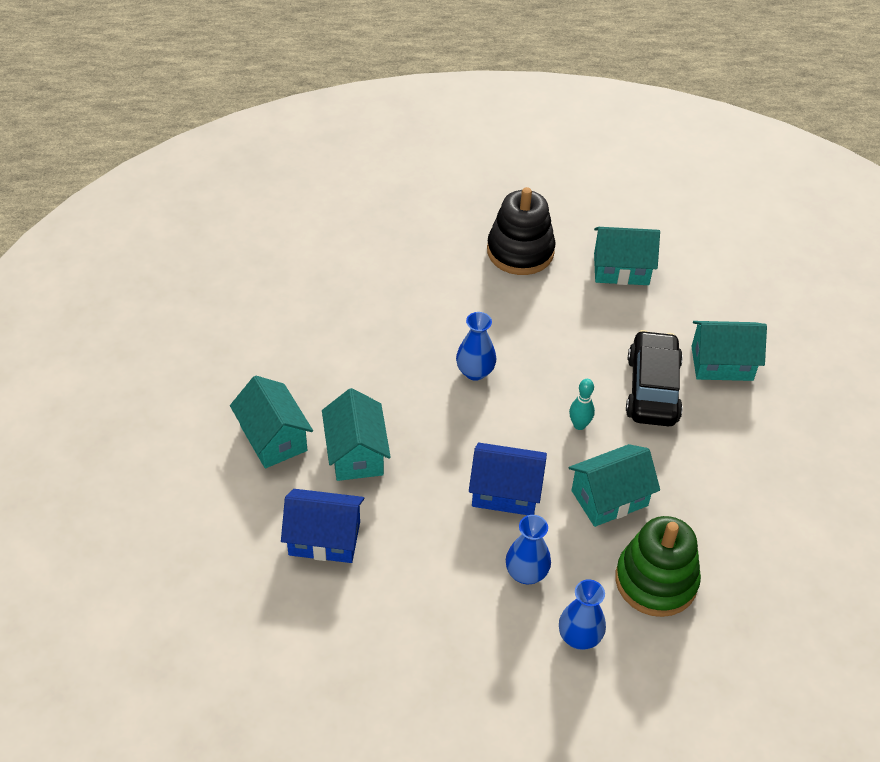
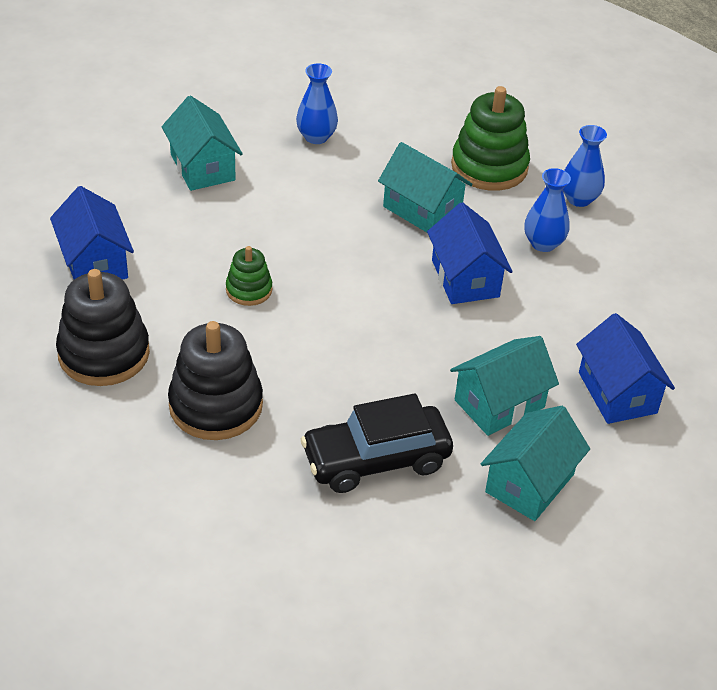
camera: 115 degrees left, 5 degrees down
blue vase [456,312,496,381] -> blue vase moved to [296,63,338,144]
turquoise bowling pin [569,379,595,430] -> none
turquoise house [594,227,660,285] -> blue house [50,186,134,280]
black car [626,330,683,426] -> black car moved to [301,393,453,493]
none -> black stacking toy [168,321,263,440]
none -> green stacking toy [226,246,272,306]

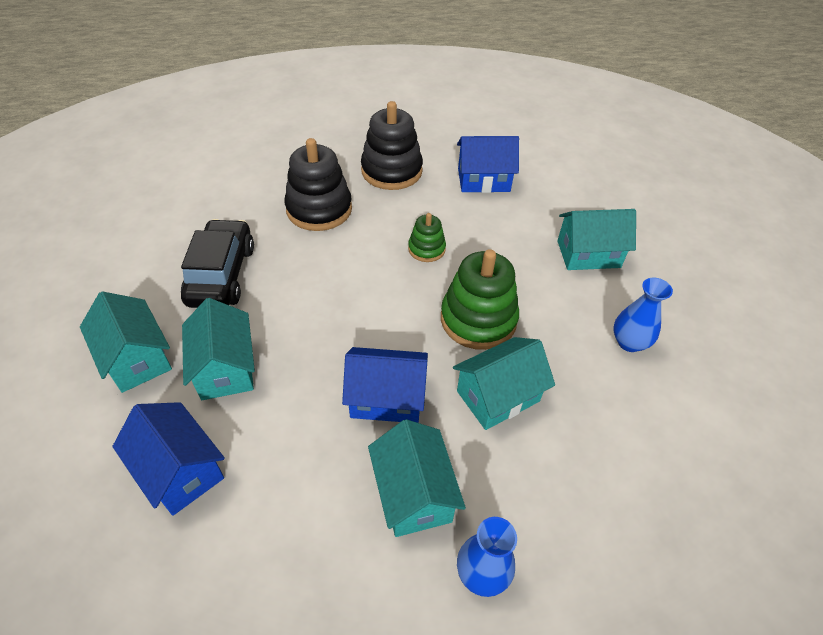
camera: 110 degrees right, 5 degrees up
green stacking toy [451,86,530,191] -> green stacking toy moved to [441,249,519,350]
blue vase [524,168,571,252] -> turquoise house [368,419,466,537]
blue house [576,313,675,424] -> blue house turned 45 degrees clockwise [112,402,225,516]

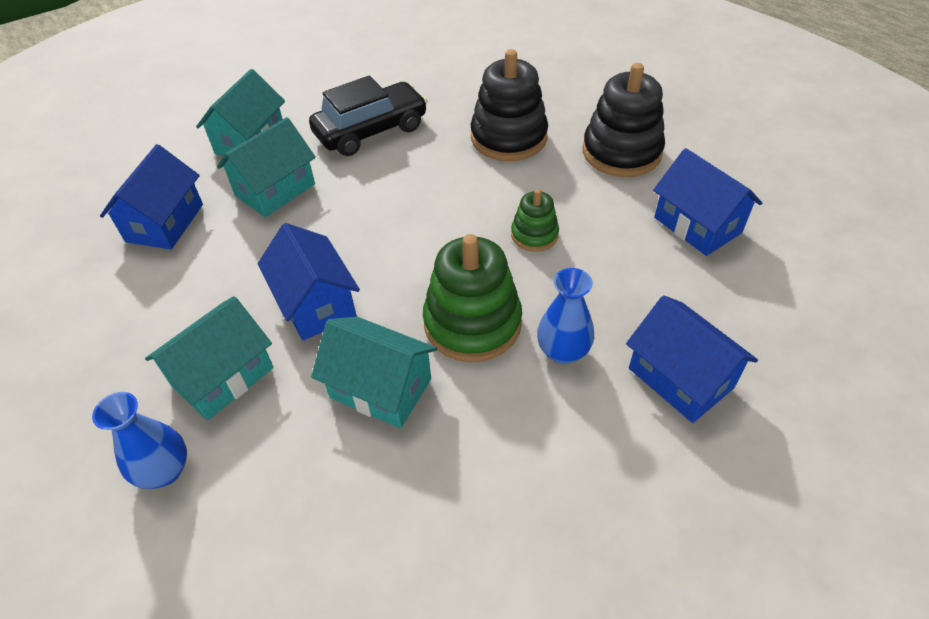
camera: 60 degrees right, 0 degrees up
turquoise house [557,209,636,270] -> blue house [626,295,758,423]
blue vase [613,278,673,352] -> blue vase moved to [537,268,594,364]

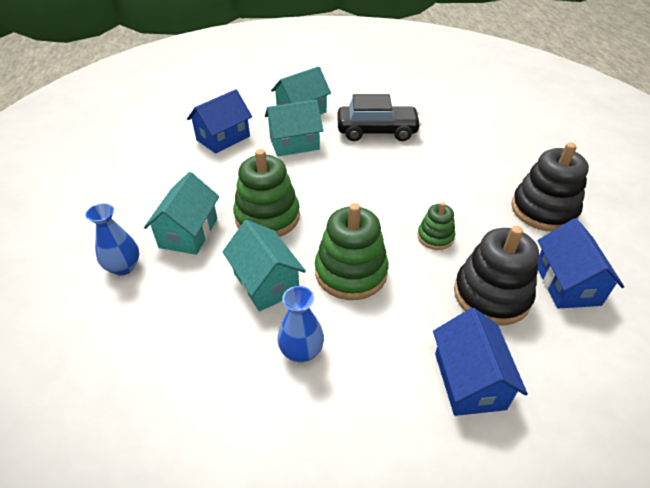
camera: 30 degrees right, 5 degrees down
turquoise house [145,296,274,421] -> turquoise house turned 60 degrees counterclockwise [144,172,219,255]
blue house [258,223,360,340] -> green stacking toy [233,149,300,237]
black stacking toy [471,49,548,161] -> black stacking toy moved to [454,226,539,326]
blue vase [537,268,594,364] -> blue vase moved to [277,286,324,362]

